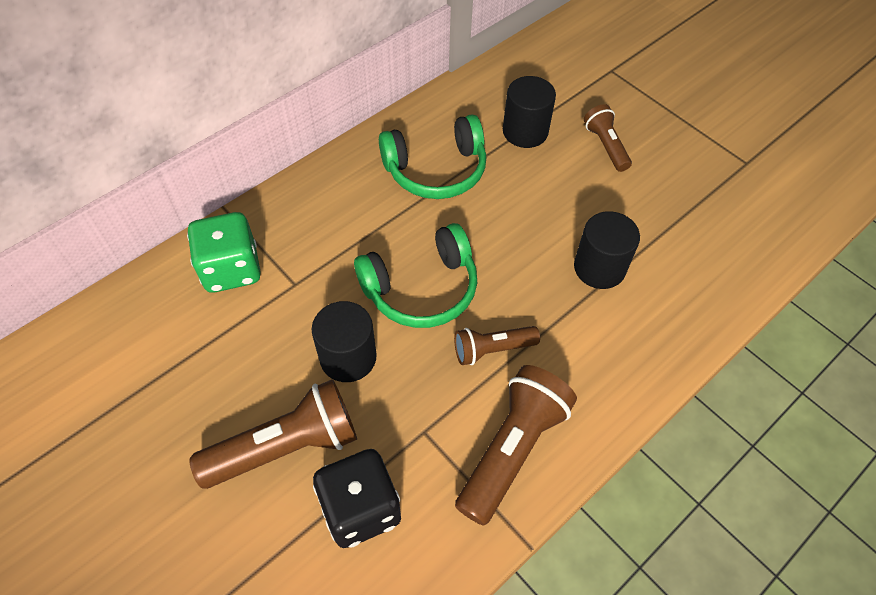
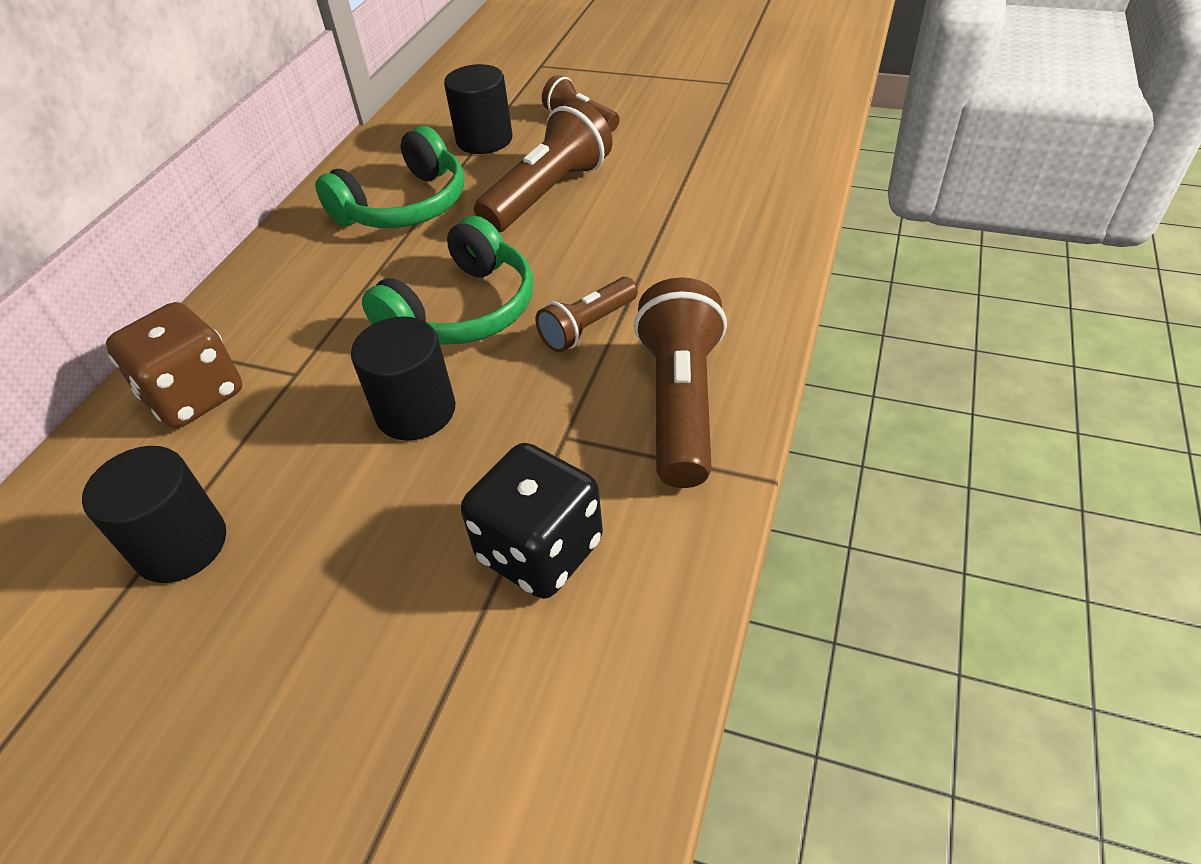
camera: 25 degrees left, 10 degrees down
green dice [187,212,261,293] -> brown dice [106,302,242,428]
brown flashlight [189,379,357,489] -> brown flashlight moved to [474,99,613,232]
black cylinder [574,211,640,289] -> black cylinder moved to [82,446,226,583]

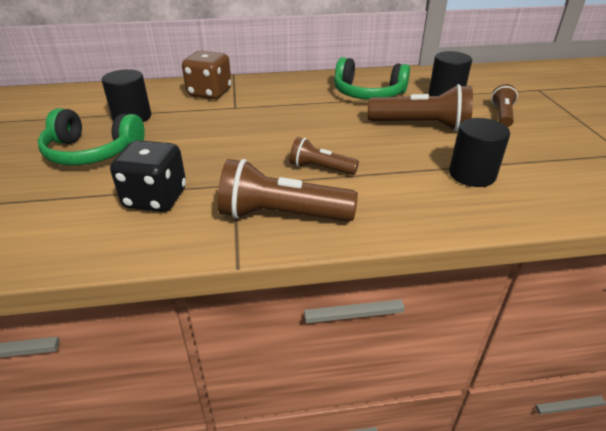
camera: 60 degrees right, 10 degrees down
black cylinder [351,317,456,441] -> black cylinder moved to [449,118,510,187]
green headphones [362,216,533,345] -> green headphones moved to [38,108,145,166]
brown flashlight [634,277,727,488] -> brown flashlight turned 150 degrees counterclockwise [218,159,358,222]

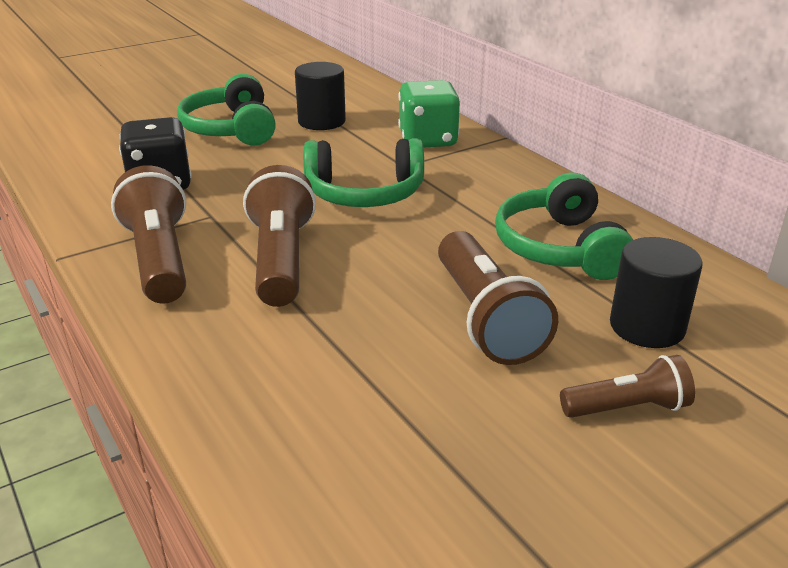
camera: 65 degrees right, 5 degrees down
brown dice [182,51,231,99] -> green dice [398,80,460,147]
brown flashlight [290,137,359,175] -> brown flashlight [243,165,316,307], size x1.72
black cylinder [449,118,510,187] -> none
none -> green headphones [303,138,424,207]

